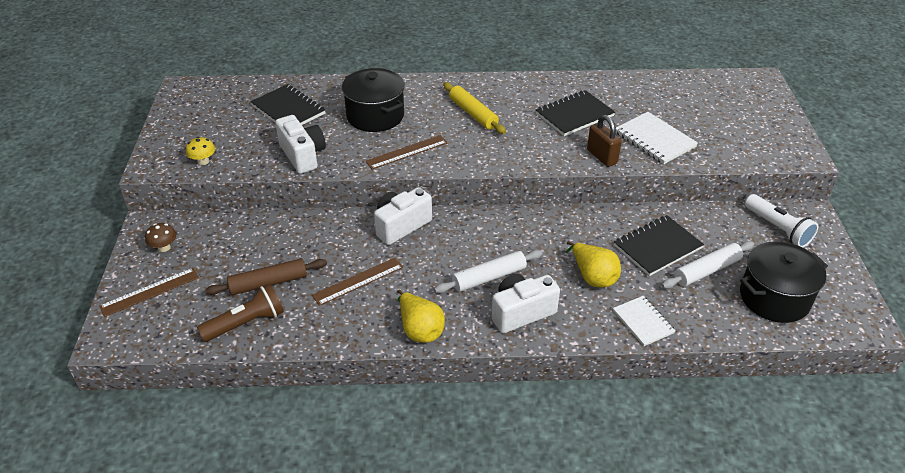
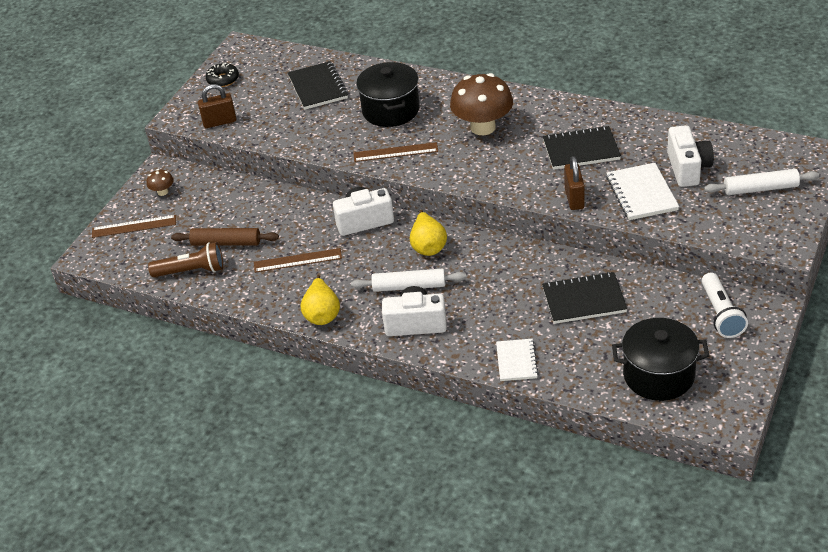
camera: 30 degrees right, 0 degrees up
yellow mushroom [186,137,215,165] -> brown padlock [198,84,237,128]
white camera [275,115,326,174] -> white camera moved to [667,125,714,187]
yellow rolling pin [443,82,506,134] -> brown mushroom [450,73,513,135]
yellow pear [566,241,621,288] -> yellow pear moved to [410,210,447,256]
white rolling pin [661,241,754,289] -> white rolling pin moved to [704,169,819,195]
none -> black donut [206,63,239,87]

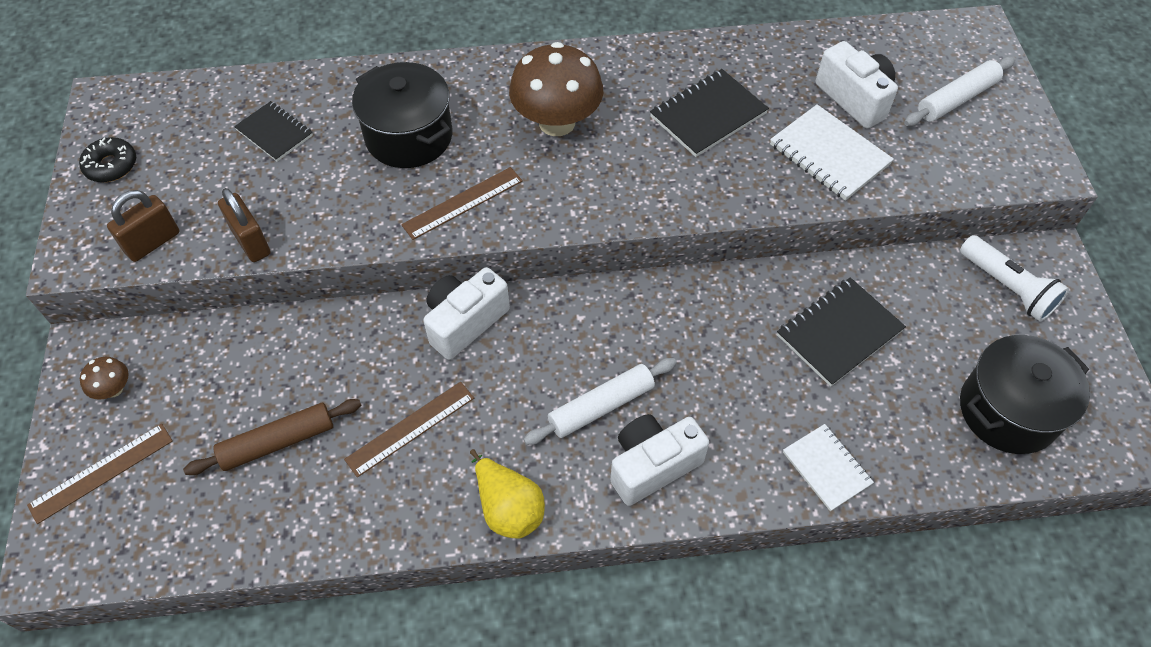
camera: 35 degrees left, 15 degrees up
brown flashlight [148,242,223,277] -> none
black notebook [288,61,348,110] -> black notebook [234,101,313,162], size x0.66
yellow pear [410,210,447,256] -> none
brown padlock [564,156,585,210] -> brown padlock moved to [218,188,271,262]

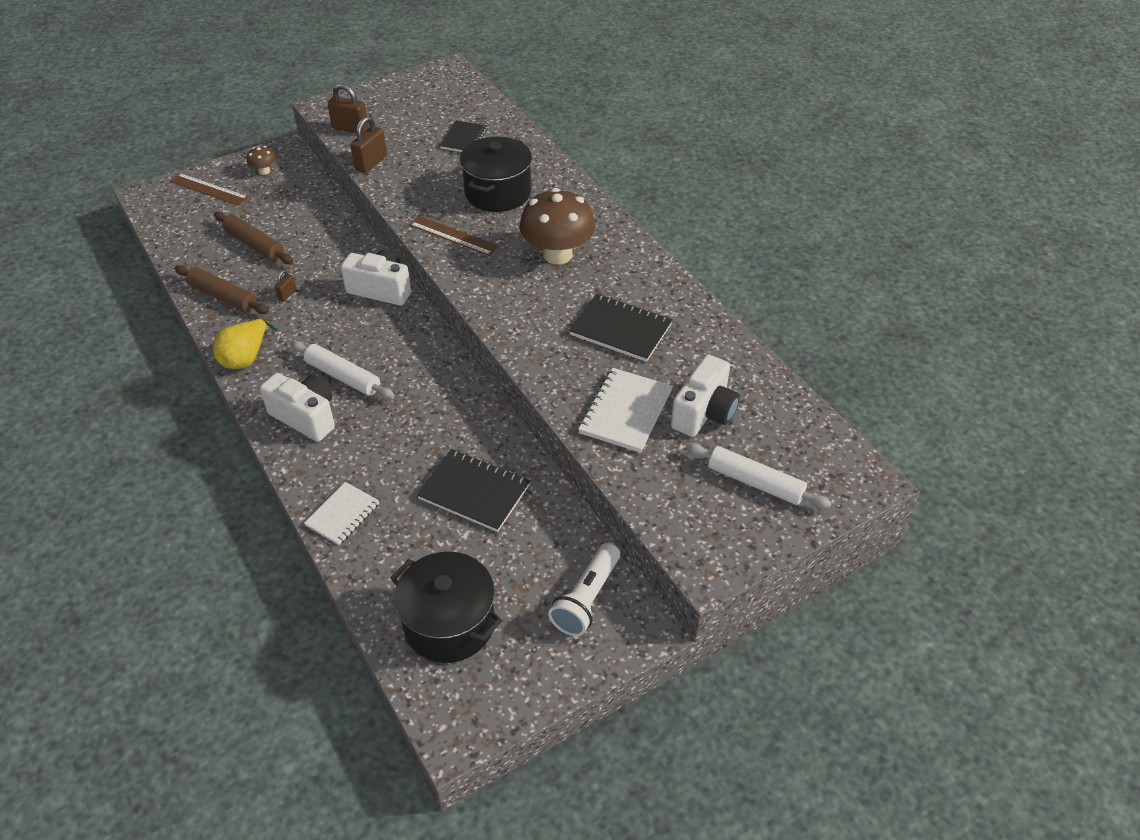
camera: 65 degrees right, 10 degrees down
black donut [79,137,136,182] -> none
brown ruler [344,382,474,478] -> brown padlock [274,270,296,302]
none -> brown rolling pin [175,265,269,314]

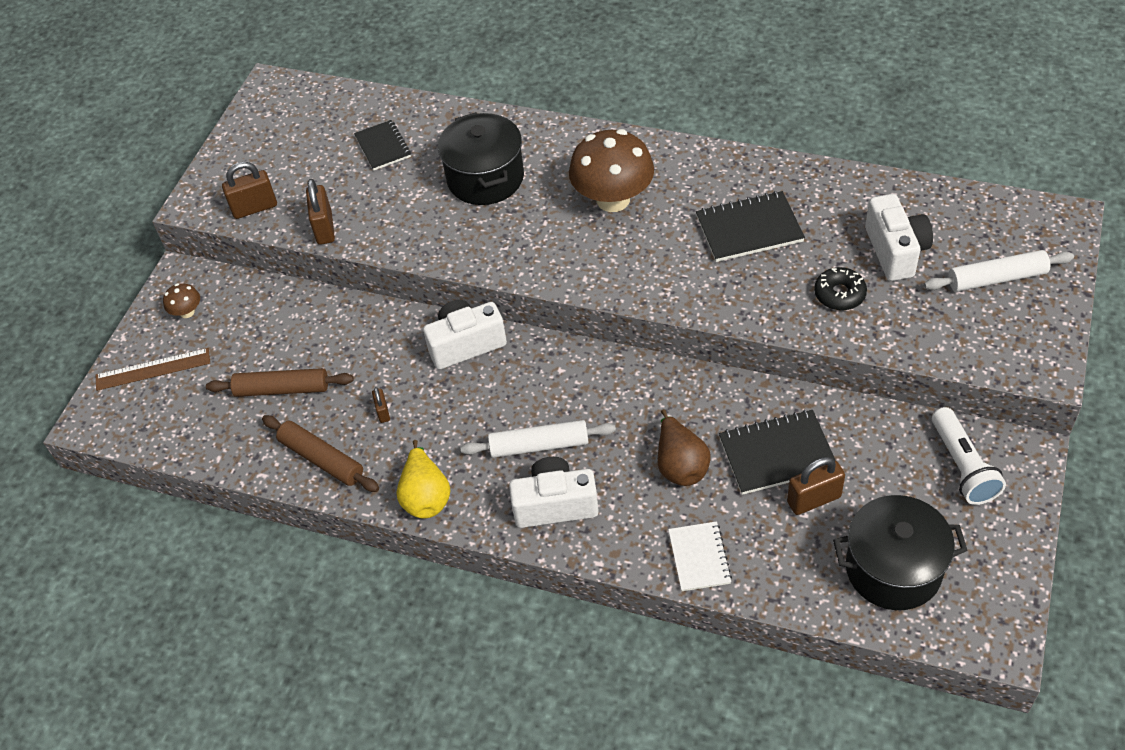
camera: 35 degrees left, 5 degrees up
brown rolling pin [175,265,269,314] -> brown rolling pin turned 45 degrees clockwise [262,415,379,492]
brown ruler [409,216,499,256] -> none
white notebook [578,368,673,453] -> black donut [814,267,867,310]
none -> brown pear [658,409,711,486]
none -> brown padlock [787,457,845,515]

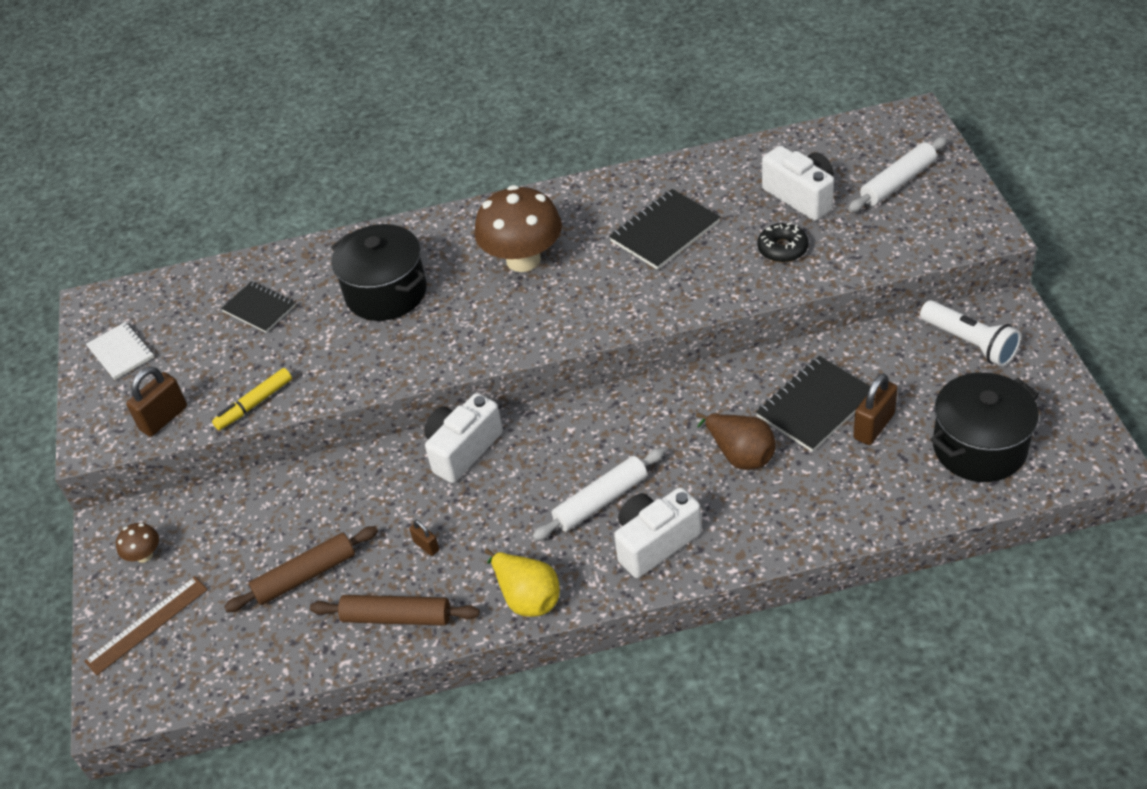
camera: 30 degrees left, 5 degrees down
brown padlock [306,179,335,245] -> yellow marker [212,368,292,430]
white notebook [668,521,732,591] -> white notebook moved to [86,322,154,380]

